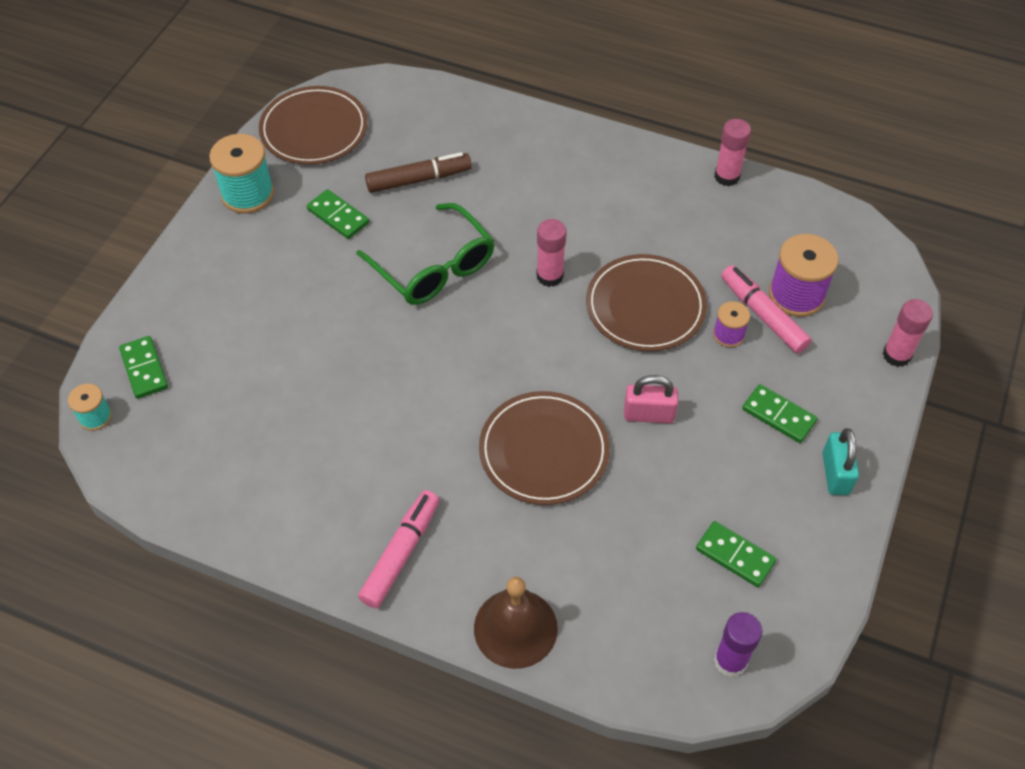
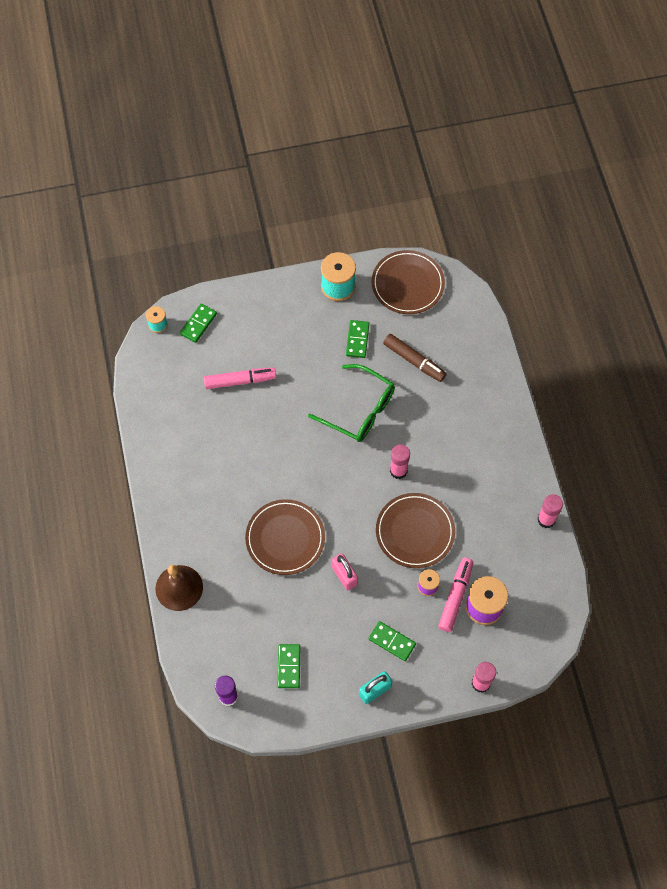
camera: 55 degrees right, 10 degrees up
green glasses [356,203,494,305] -> green glasses turned 75 degrees counterclockwise [308,364,395,442]
pink marker [358,490,440,608] -> pink marker moved to [204,368,276,389]
green domino [742,384,818,443] -> green domino turned 60 degrees counterclockwise [369,621,416,661]

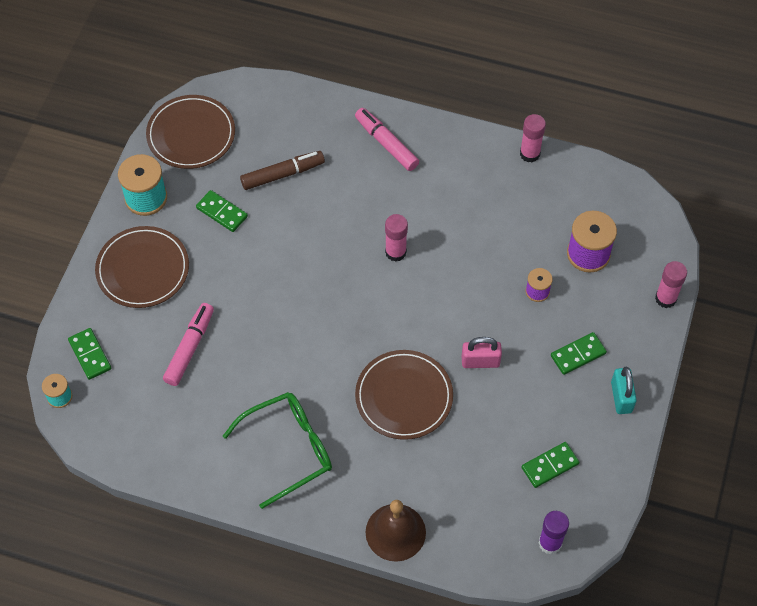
camera: 60 degrees left, 5 degrees down
green domino [278,644,300,688] -> green domino turned 60 degrees counterclockwise [521,442,579,488]
green glasses [308,364,395,442] -> green glasses moved to [223,392,332,509]
brown plate [376,493,455,568] -> brown plate moved to [95,226,189,308]
pink marker [438,558,473,632] -> pink marker moved to [355,108,419,171]

